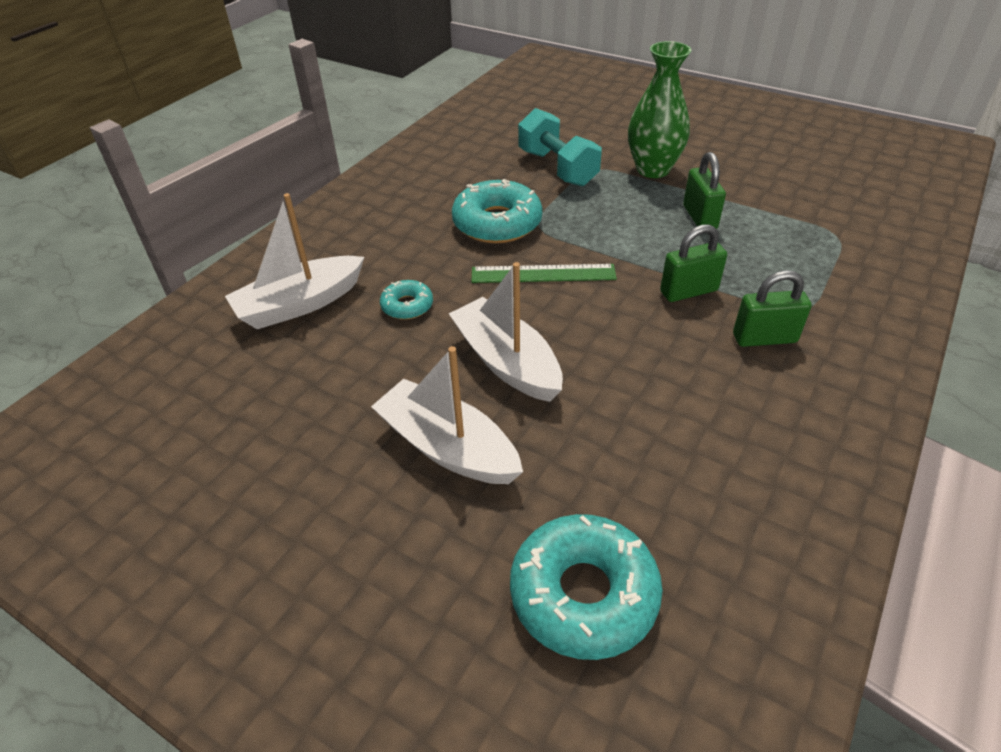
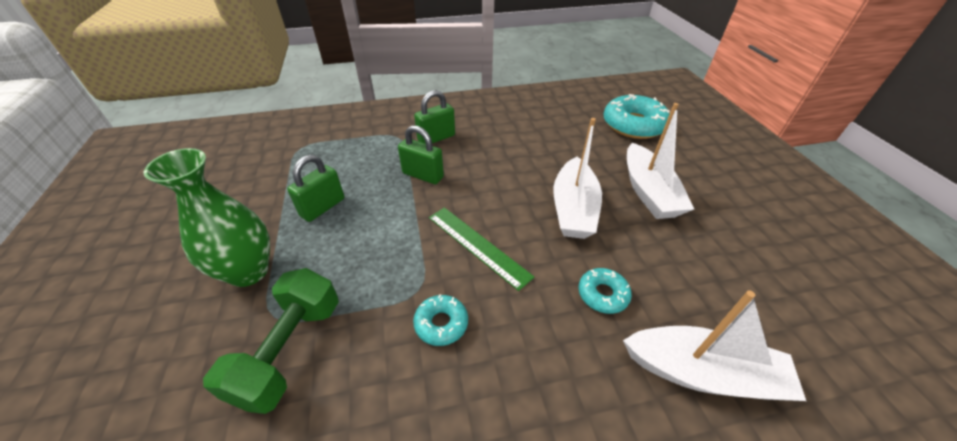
camera: 135 degrees left, 0 degrees up
turquoise donut [452,179,543,243] -> turquoise donut [413,294,468,346], size x0.52
turquoise dumbbell [518,108,602,187] -> green dumbbell [203,268,339,414]
green padlock [733,270,812,347] -> green padlock turned 75 degrees counterclockwise [414,90,455,144]

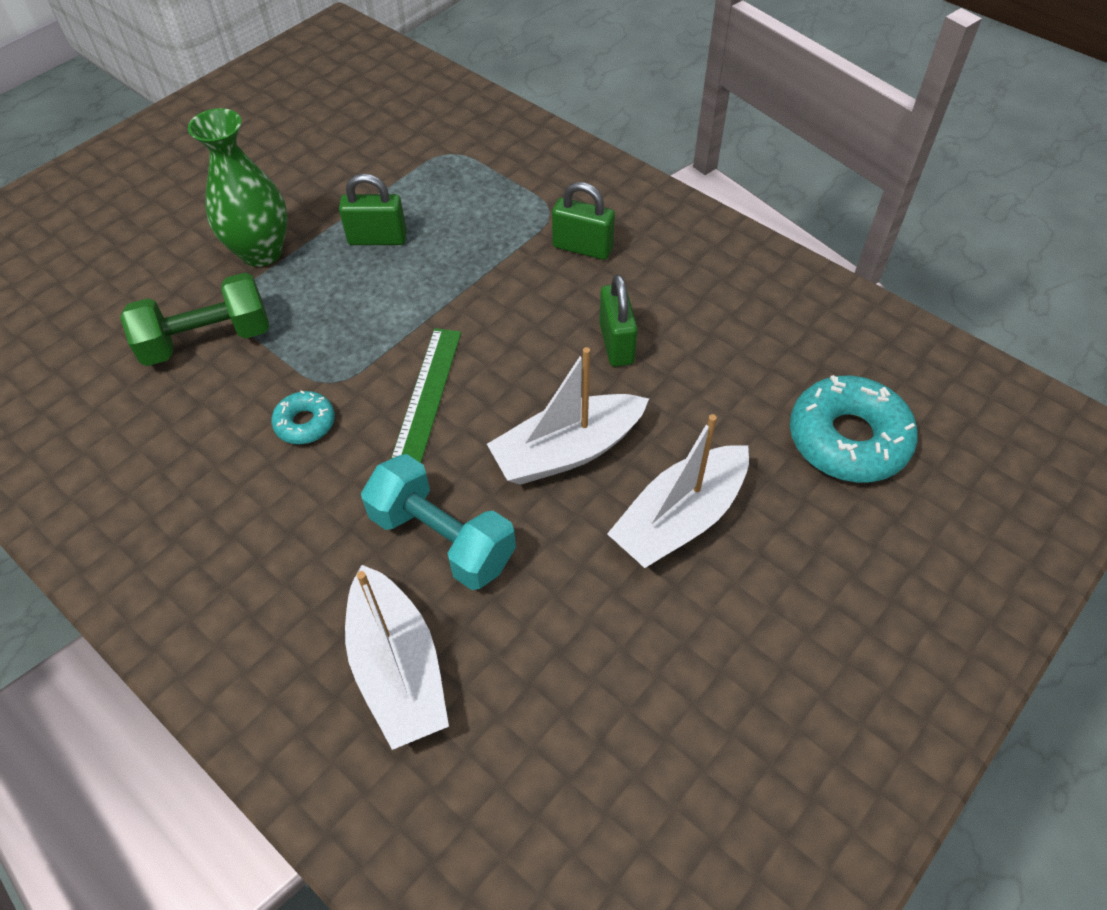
camera: 55 degrees right, 10 degrees up
green padlock [398,125,444,184] -> green padlock moved to [599,274,638,367]
turquoise donut [578,268,632,314] -> turquoise dumbbell [361,454,516,590]

